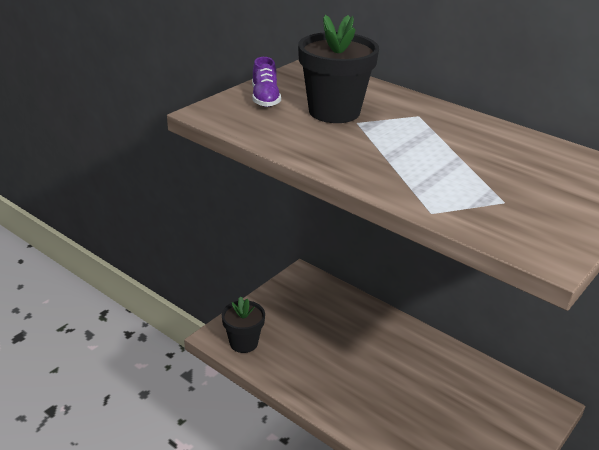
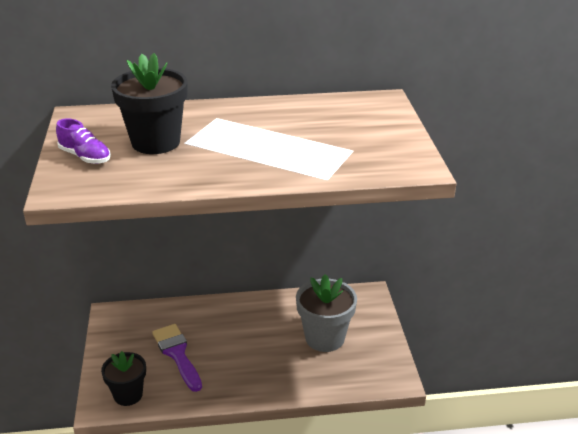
camera: 45 degrees left, 0 degrees up
none -> purple brush [152,324,202,392]
none -> grey flower pot [296,274,357,352]

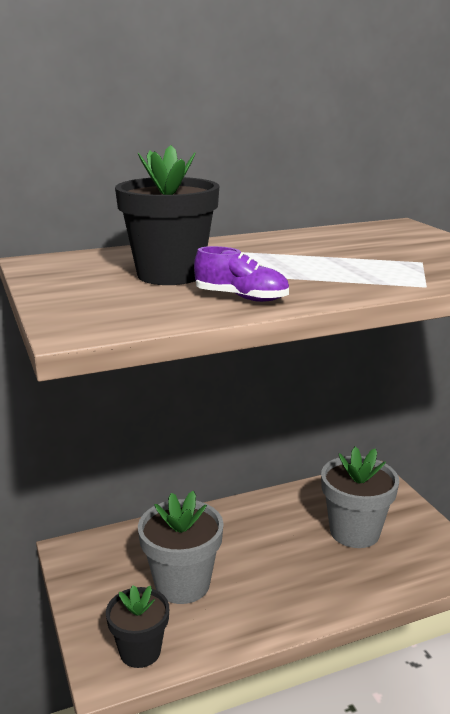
camera: 15 degrees left, 10 degrees down
purple shoe [56,119,111,164] -> purple shoe moved to [194,246,289,302]
purple brush [152,324,202,392] -> grey flower pot [138,491,224,604]

